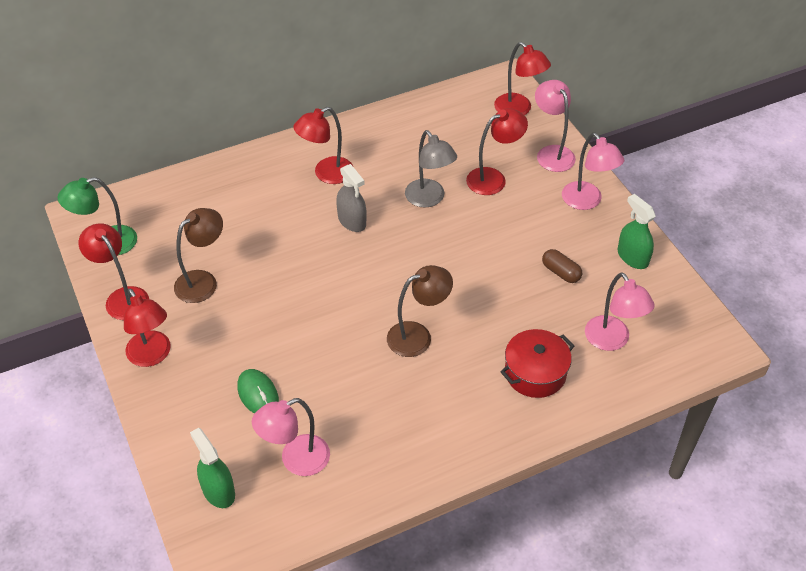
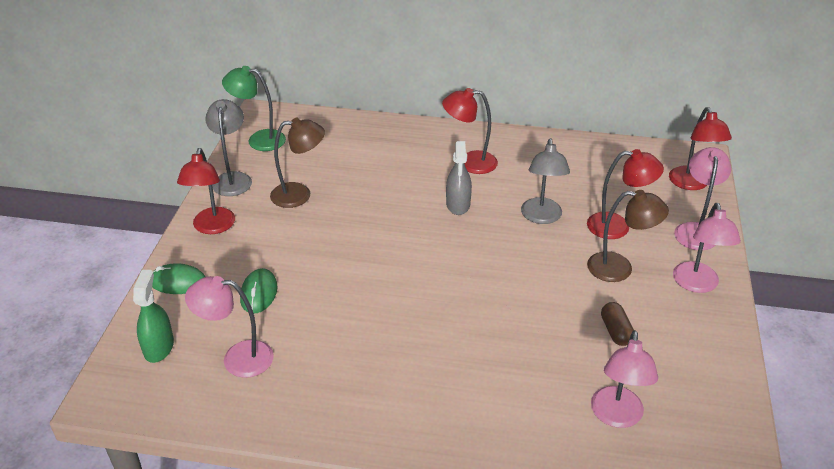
camera: 35 degrees right, 10 degrees down
red lamp [79,223,149,320] -> grey lamp [205,99,252,196]
brown lamp [387,265,453,357] -> brown lamp moved to [587,190,669,282]
red pot [500,329,574,398] -> none
green spray bottle [618,194,656,269] -> none
none -> green mouse [152,263,205,294]

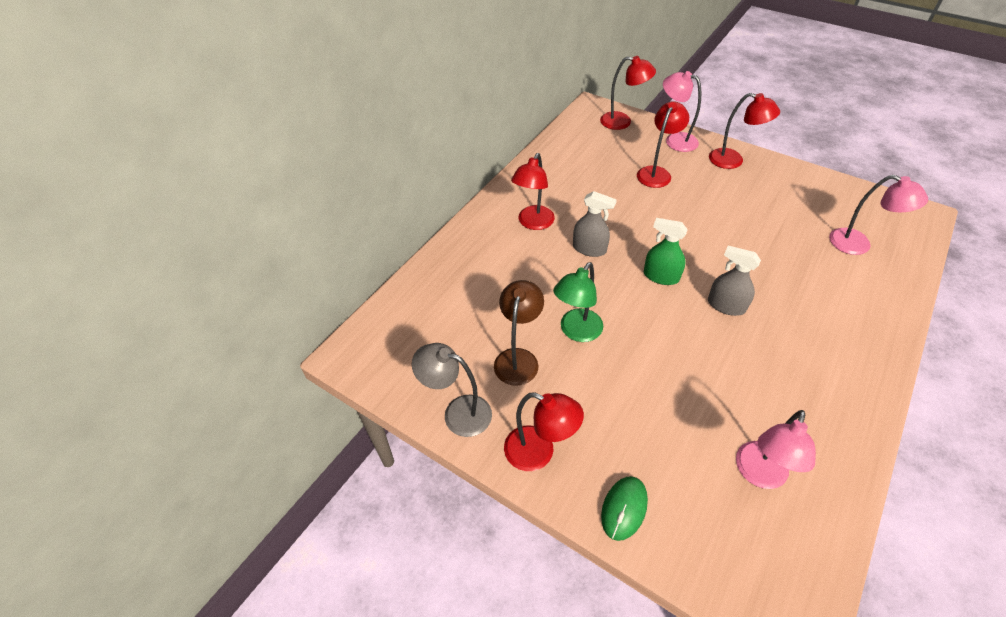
camera: 65 degrees left, 10 degrees up
green spray bottle [133,270,174,363] -> green spray bottle moved to [644,218,688,285]
green lamp [222,66,286,151] -> green lamp moved to [553,262,603,342]
green mouse [240,268,277,313] -> none
grey lamp [521,138,570,224] -> none
brown lamp [587,190,669,282] -> none
brown capsule [601,302,634,346] -> none
pink lamp [673,203,741,293] -> red lamp [709,93,780,169]
none -> grey spray bottle [708,246,761,316]

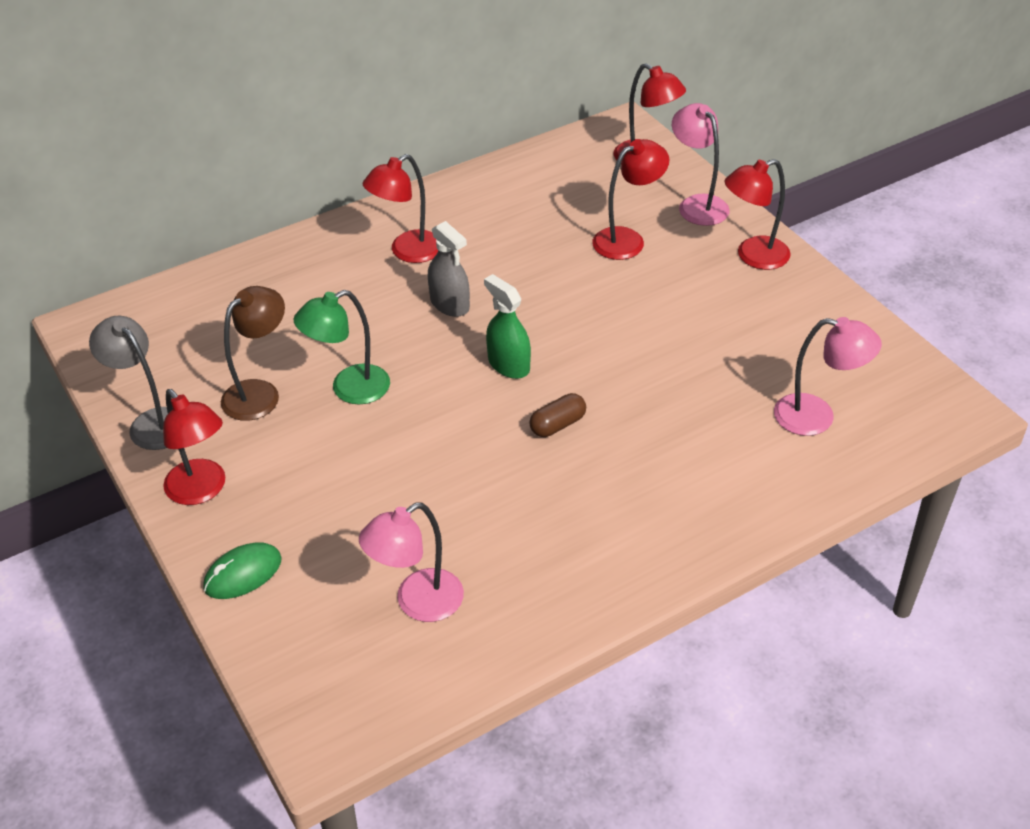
camera: 25 degrees right, 5 degrees down
grey spray bottle [708,246,761,316] -> brown capsule [529,393,586,437]
red lamp [709,93,780,169] -> red lamp turned 105 degrees clockwise [725,159,791,270]
pink lamp [829,175,928,255] -> pink lamp turned 45 degrees counterclockwise [774,317,882,436]

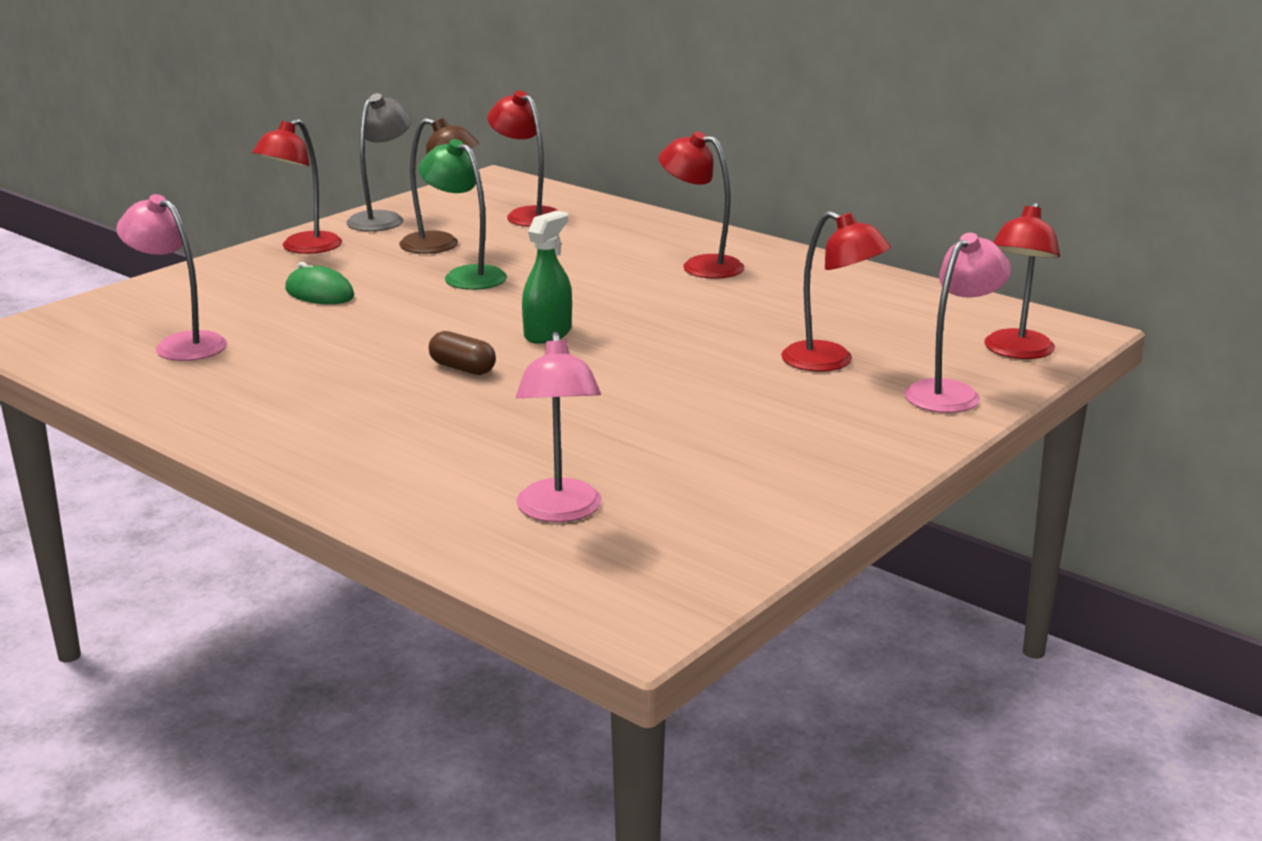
camera: 70 degrees right, 20 degrees down
green mouse [203,542,282,599] -> green mouse moved to [285,262,354,304]
grey spray bottle [428,221,470,317] -> none
red lamp [725,159,791,270] -> red lamp moved to [487,91,558,227]

